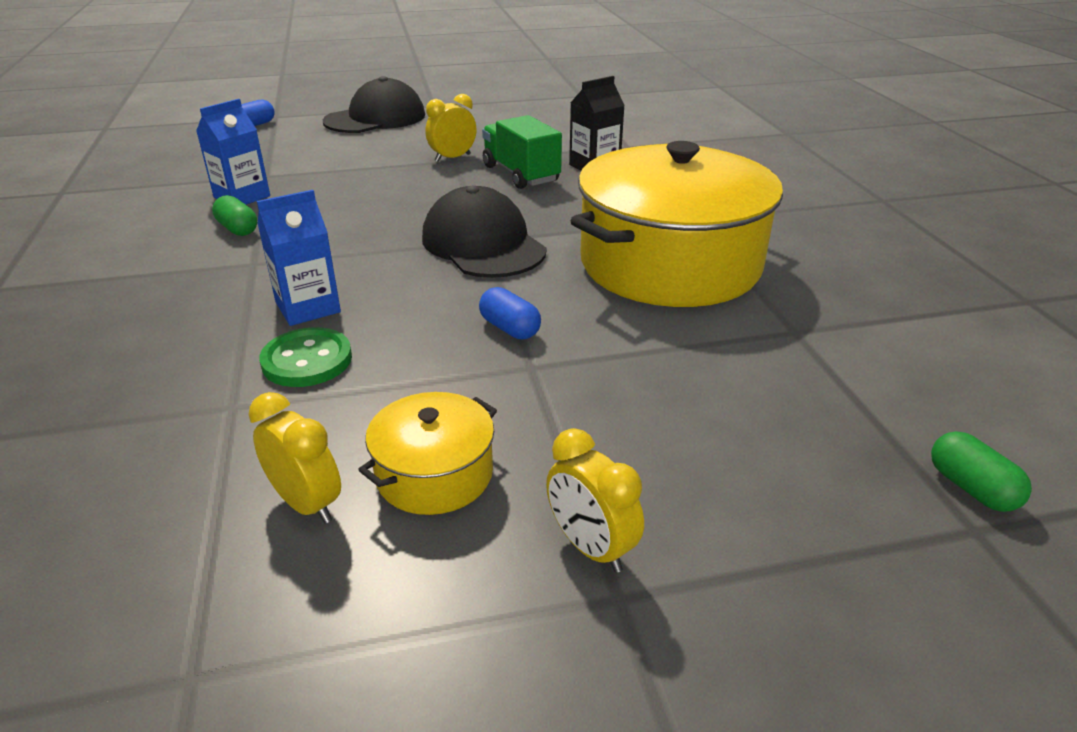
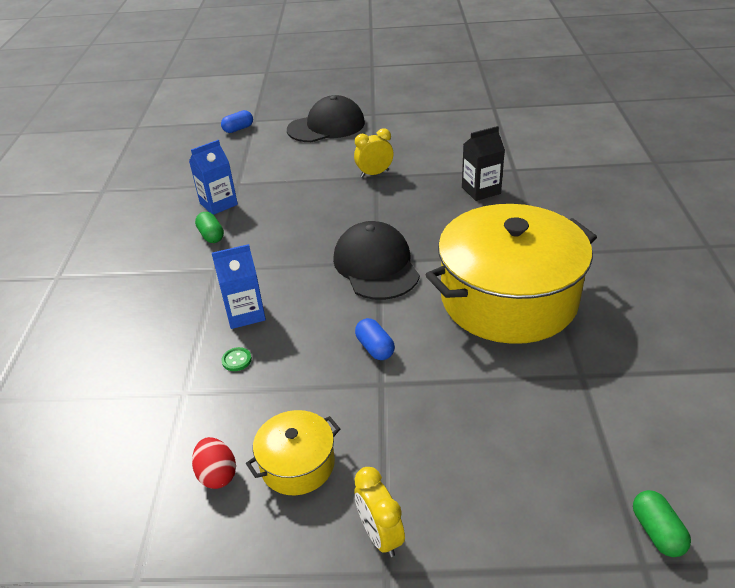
camera: 15 degrees right, 5 degrees up
yellow clock [248,392,341,524] -> red egg [192,437,236,489]
green button [259,327,352,387] -> green button [222,347,252,371], size x0.51
green truck [482,115,562,189] -> none

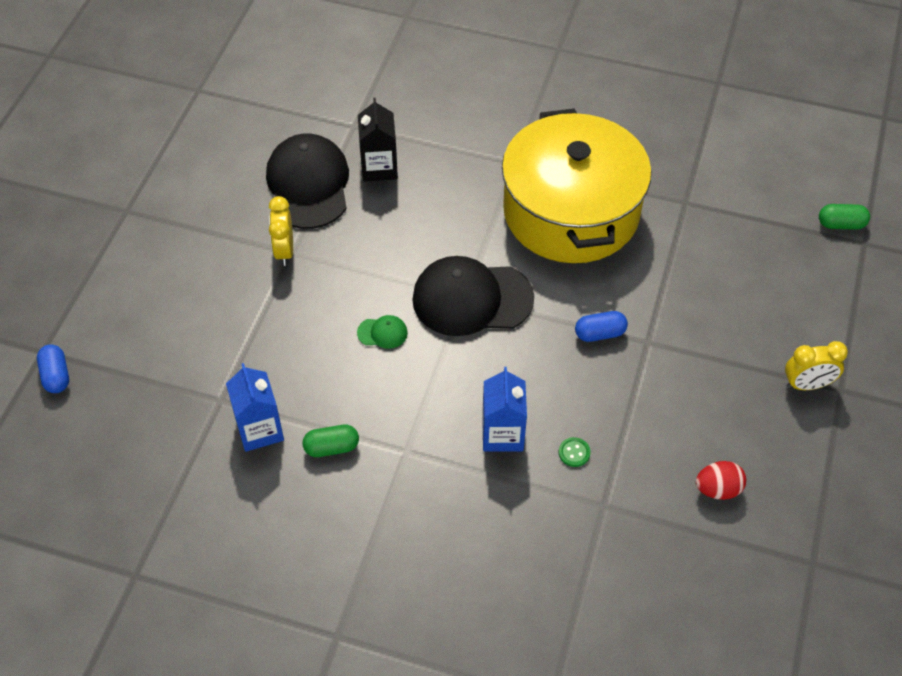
camera: 75 degrees left, 15 degrees up
yellow pot [246,410,340,495] -> none
black cap [287,95,365,142] -> black cap moved to [266,134,349,229]
none -> green cap [357,315,408,349]

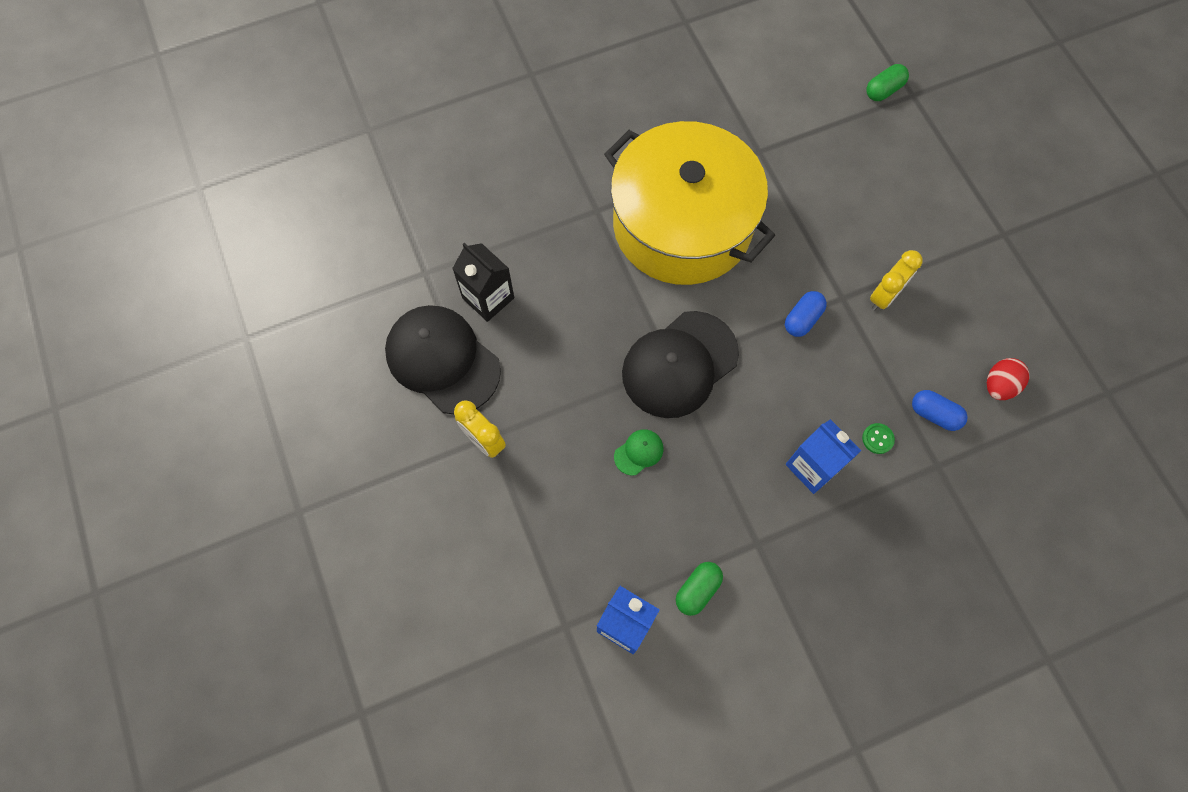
camera: 40 degrees left, 15 degrees up
blue capsule [37,344,69,393] -> blue capsule moved to [912,390,967,431]
yellow clock [785,341,848,390] -> yellow clock moved to [870,250,923,311]

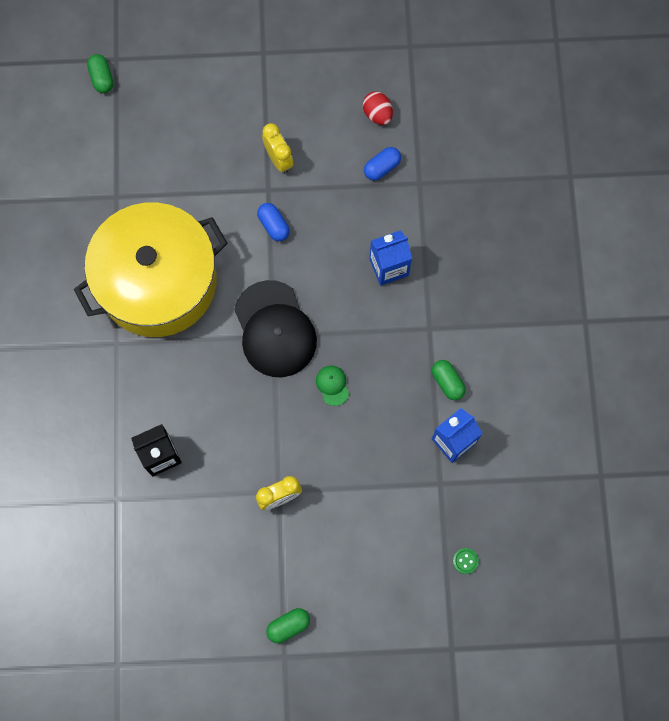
camera: 70 degrees left, 5 degrees up
black cap [385,305,501,414] -> none
green button [862,423,895,454] -> green button moved to [453,548,479,574]
none -> green capsule [266,608,310,643]

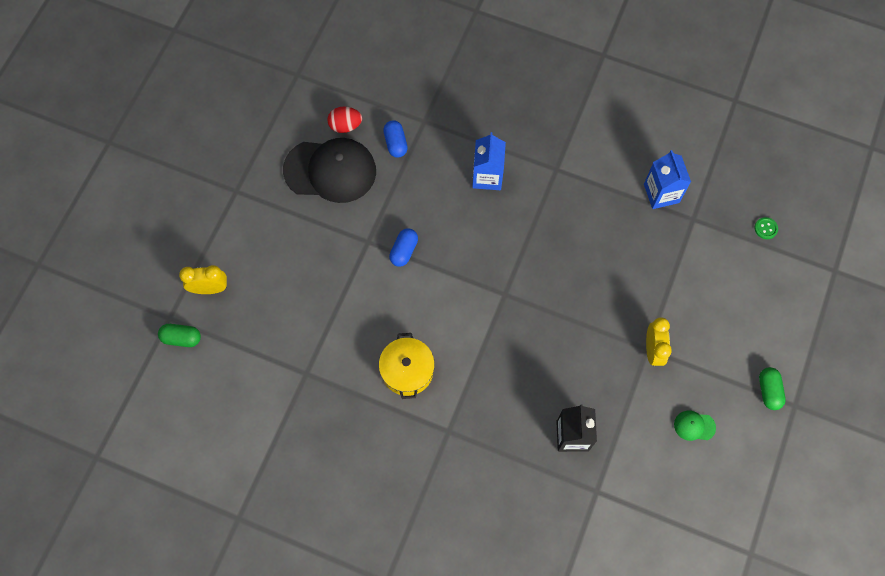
camera: 65 degrees left, 5 degrees down
yellow pot [74,202,228,337] -> yellow pot [379,333,435,399], size x0.44
black cap [234,280,317,377] -> black cap moved to [283,138,376,203]
blue capsule [257,203,290,241] -> blue capsule turned 60 degrees counterclockwise [389,228,418,267]
yellow clock [262,123,293,173] -> yellow clock moved to [179,265,227,294]
green cap [316,365,349,406] -> green cap moved to [674,410,716,441]
green capsule [432,360,466,400] -> none

